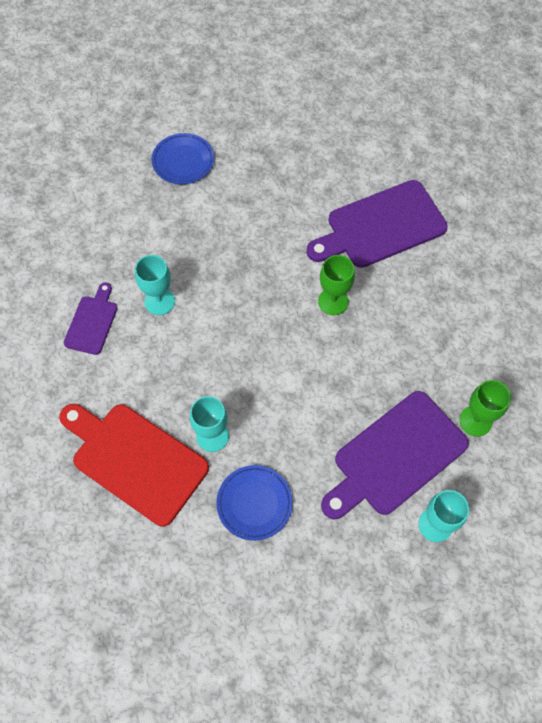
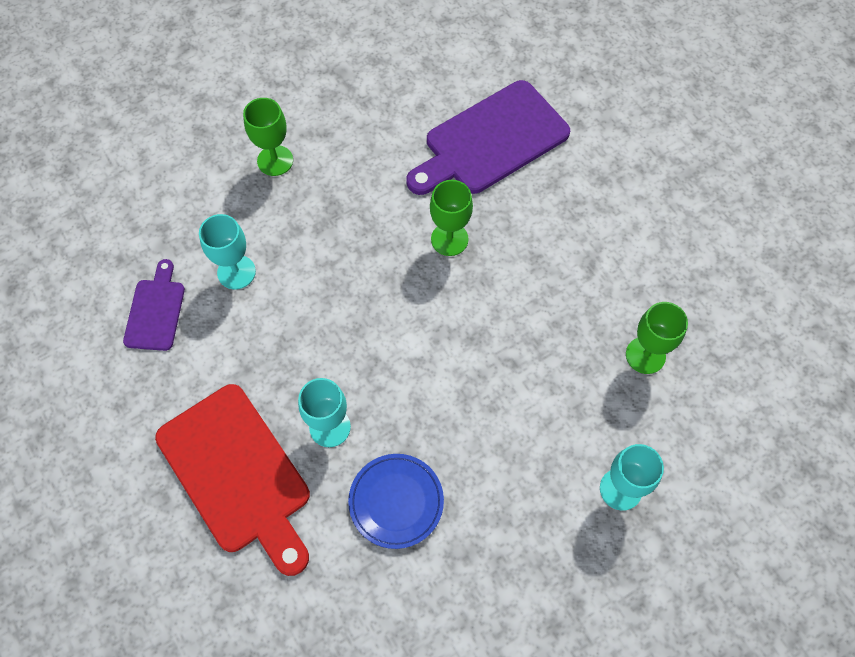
camera: 10 degrees left, 0 degrees up
red cutting board [59,404,209,526] -> red cutting board turned 150 degrees counterclockwise [155,384,310,576]
blue plate [152,133,214,185] -> none
purple cutting board [321,391,469,519] -> none
none -> green goblet [243,98,293,176]

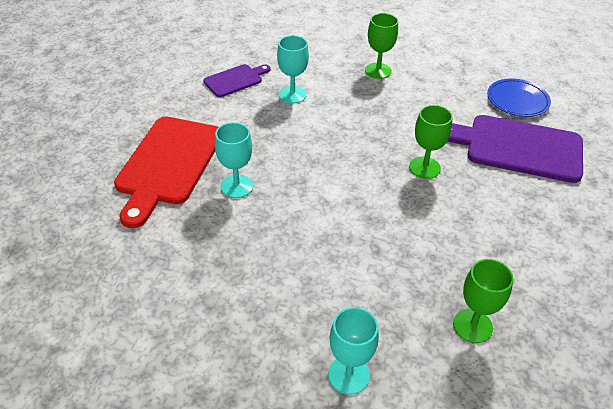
camera: 50 degrees right, 20 degrees down
blue plate [348,454,444,549] -> blue plate moved to [487,78,551,117]

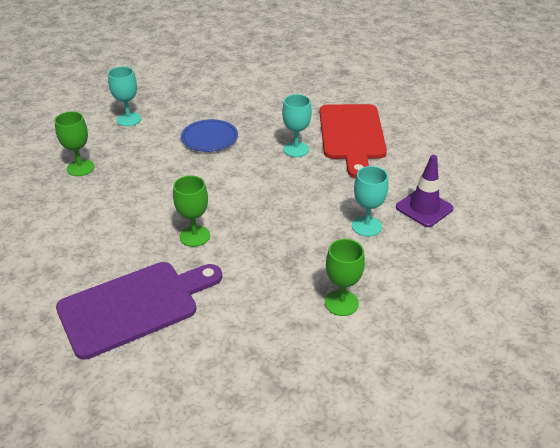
camera: 135 degrees right, 5 degrees down
red cutting board [114,116,219,228] -> red cutting board turned 150 degrees counterclockwise [320,104,387,178]
purple cutting board [203,64,271,97] -> purple traffic cone [396,155,454,227]
blue plate [487,78,551,117] -> blue plate moved to [181,119,238,152]

